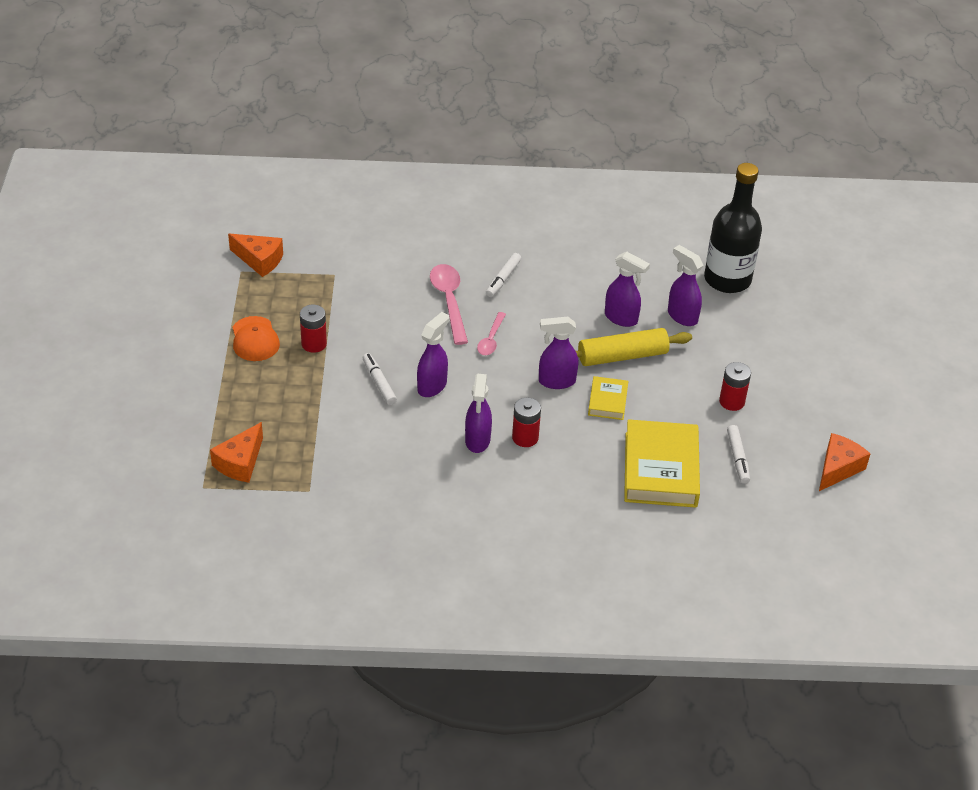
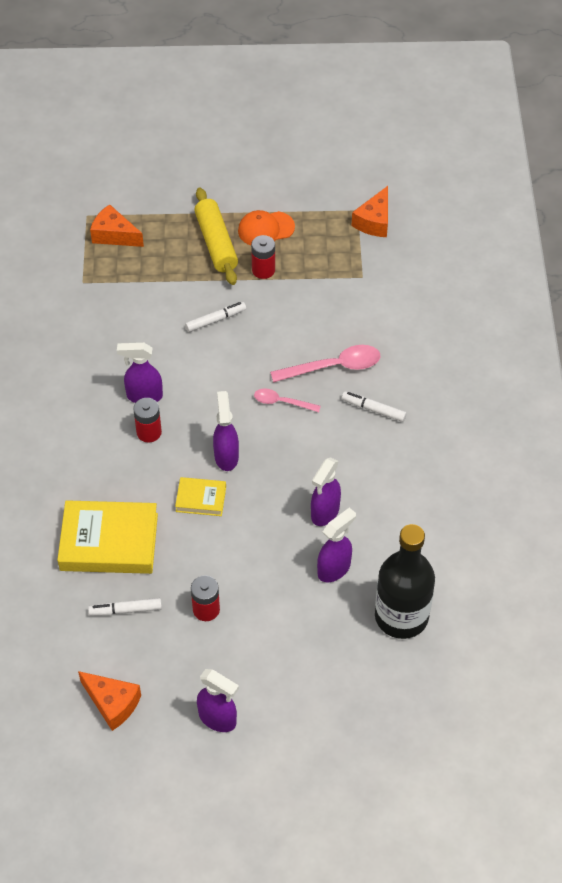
camera: 90 degrees right, 10 degrees up
purple spray bottle [417,312,450,397] -> purple spray bottle moved to [197,669,239,732]
yellow rolling pin [576,328,692,366] -> yellow rolling pin moved to [194,188,238,285]

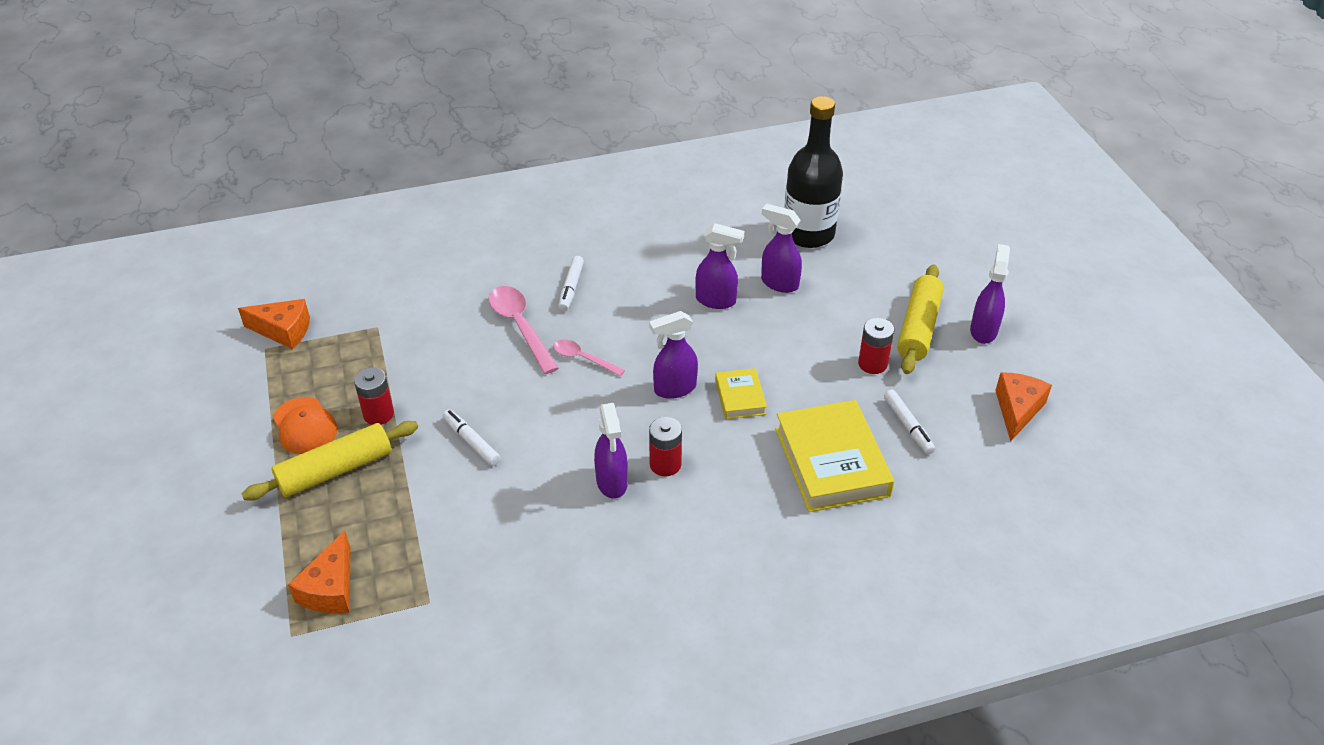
camera: 105 degrees left, 10 degrees down
pink spoon [254,388,321,412] -> pink spoon turned 120 degrees clockwise [553,340,625,376]
none -> yellow rolling pin [897,265,944,374]

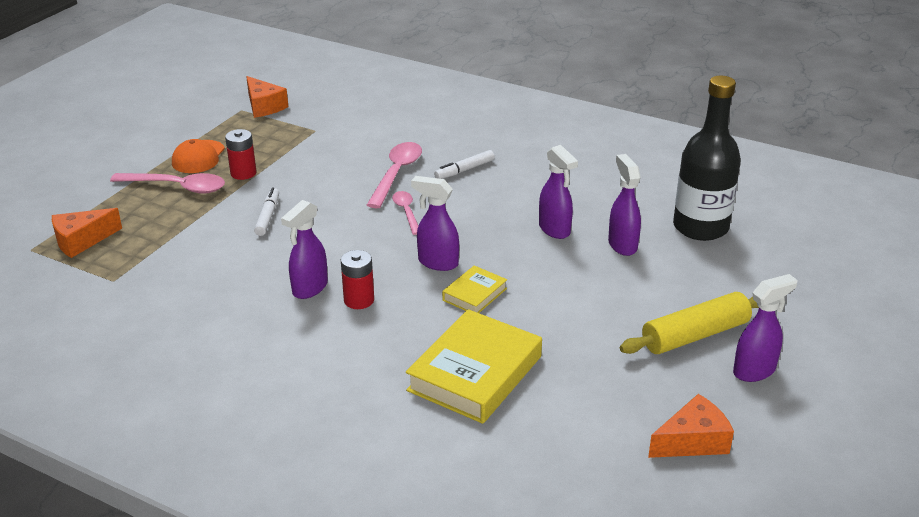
camera: 45 degrees right, 10 degrees down
yellow rolling pin [242,421,418,501] -> pink spoon [110,173,225,194]
red battery [858,318,894,374] -> none
white marker [884,390,935,454] -> none

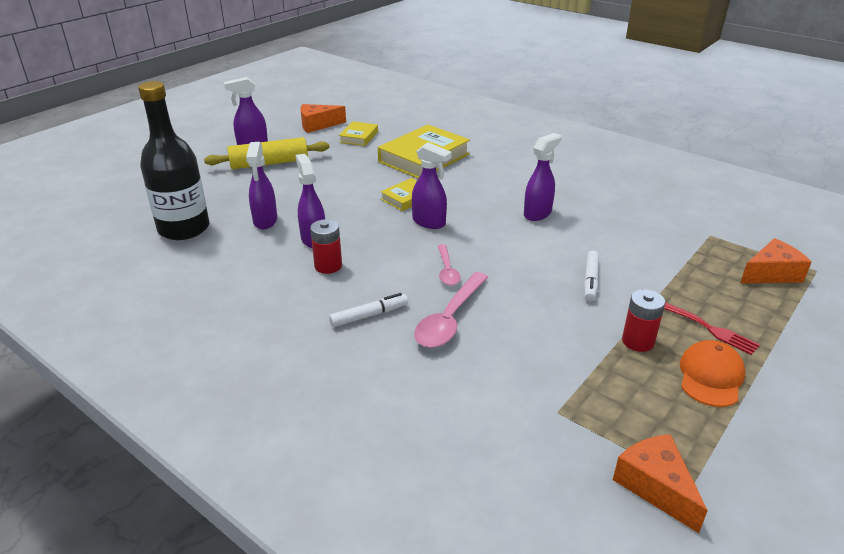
camera: 170 degrees left, 0 degrees up
pink spoon [110,173,225,194] -> red fork [664,302,760,355]
red battery [341,250,374,309] -> red battery moved to [310,219,342,274]
none -> yellow book [339,121,378,146]

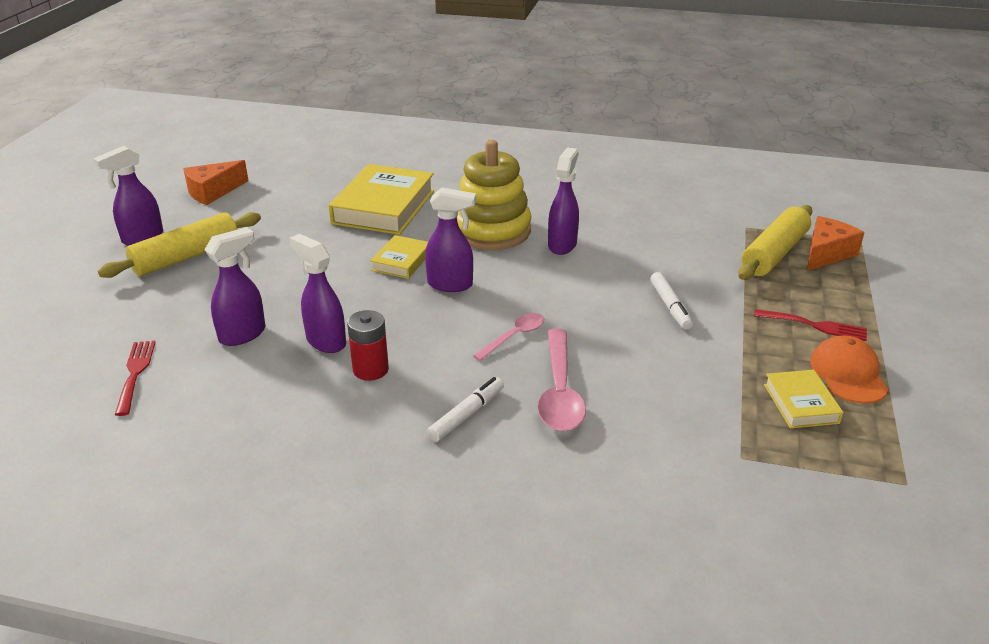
camera: 25 degrees left, 0 degrees up
black bottle [138,81,209,240] -> red fork [115,341,156,416]
purple spray bottle [246,142,277,229] -> purple spray bottle turned 105 degrees counterclockwise [204,227,266,346]
yellow book [339,121,378,146] -> yellow book moved to [764,370,843,428]
pink spoon [438,244,461,286] -> pink spoon turned 105 degrees counterclockwise [473,313,544,361]
orange cheese [613,434,708,533] -> none
red battery [622,289,665,352] -> none
none -> yellow stacking toy [457,140,531,250]
none -> yellow rolling pin [738,205,812,280]

